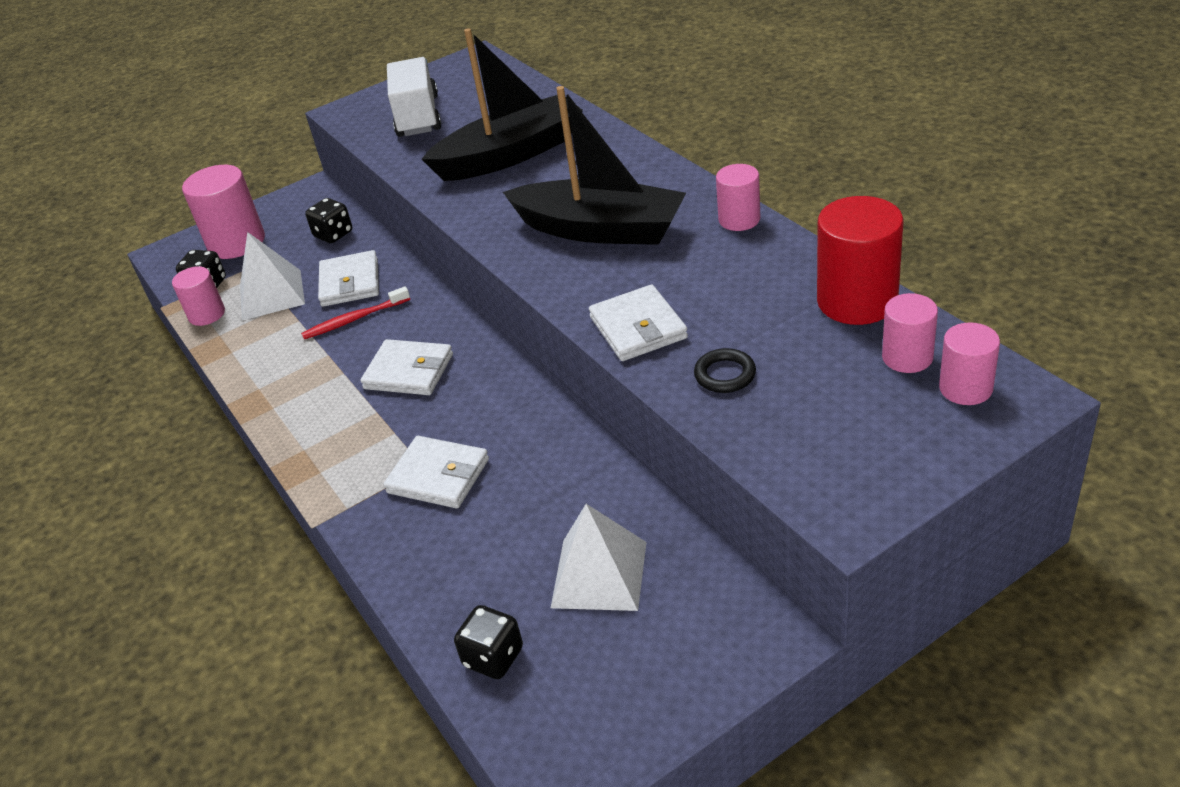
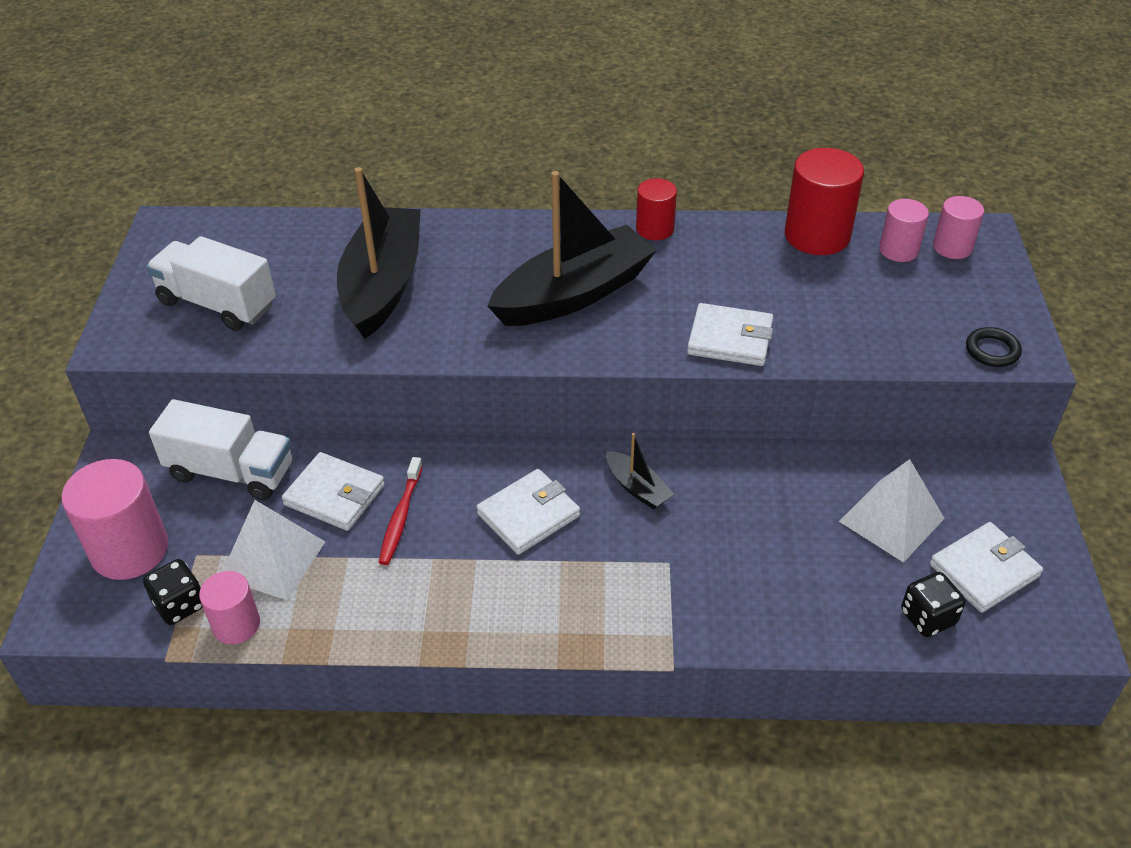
camera: 60 degrees left, 5 degrees up
black dice [305,198,352,243] -> white truck [149,399,292,500]
white wallet [384,436,489,508] -> white wallet moved to [930,522,1043,613]
black ring [694,348,756,393] -> black ring moved to [966,327,1022,367]
pink cylinder [716,164,760,231] -> red cylinder [636,178,677,240]
none -> black boat [606,433,674,510]

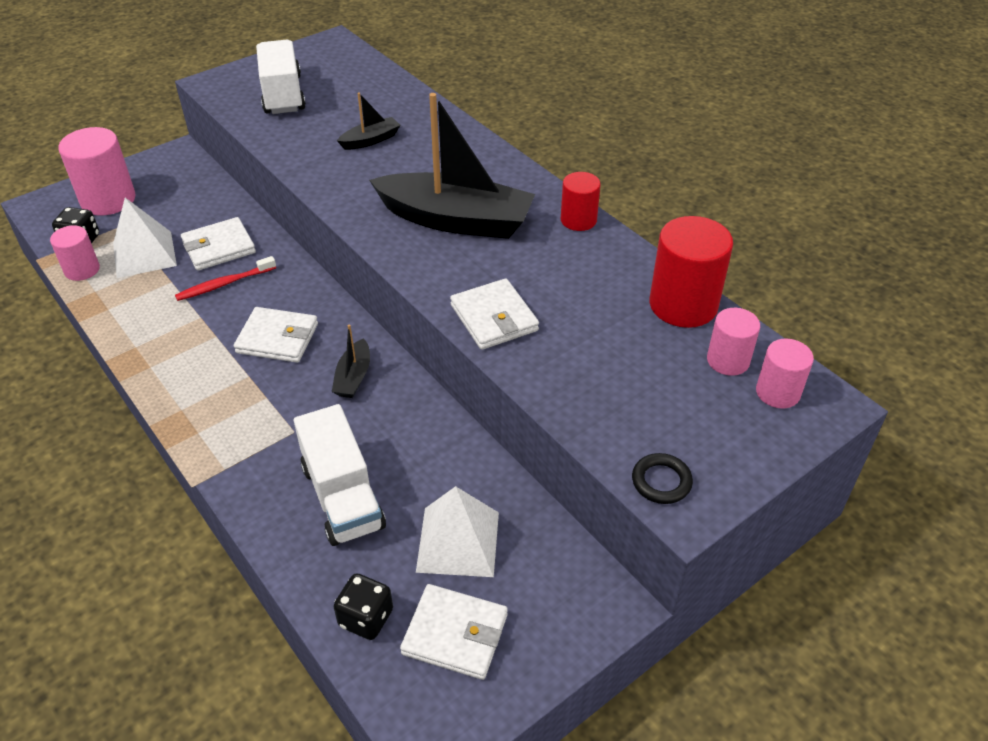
camera: 50 degrees right, 0 degrees up
white truck [149,399,292,500] -> white truck moved to [294,404,386,546]
white wallet [282,452,385,531] -> white wallet turned 75 degrees clockwise [181,217,256,271]
black boat [337,167,421,339] -> black boat [337,93,400,150], size x0.44

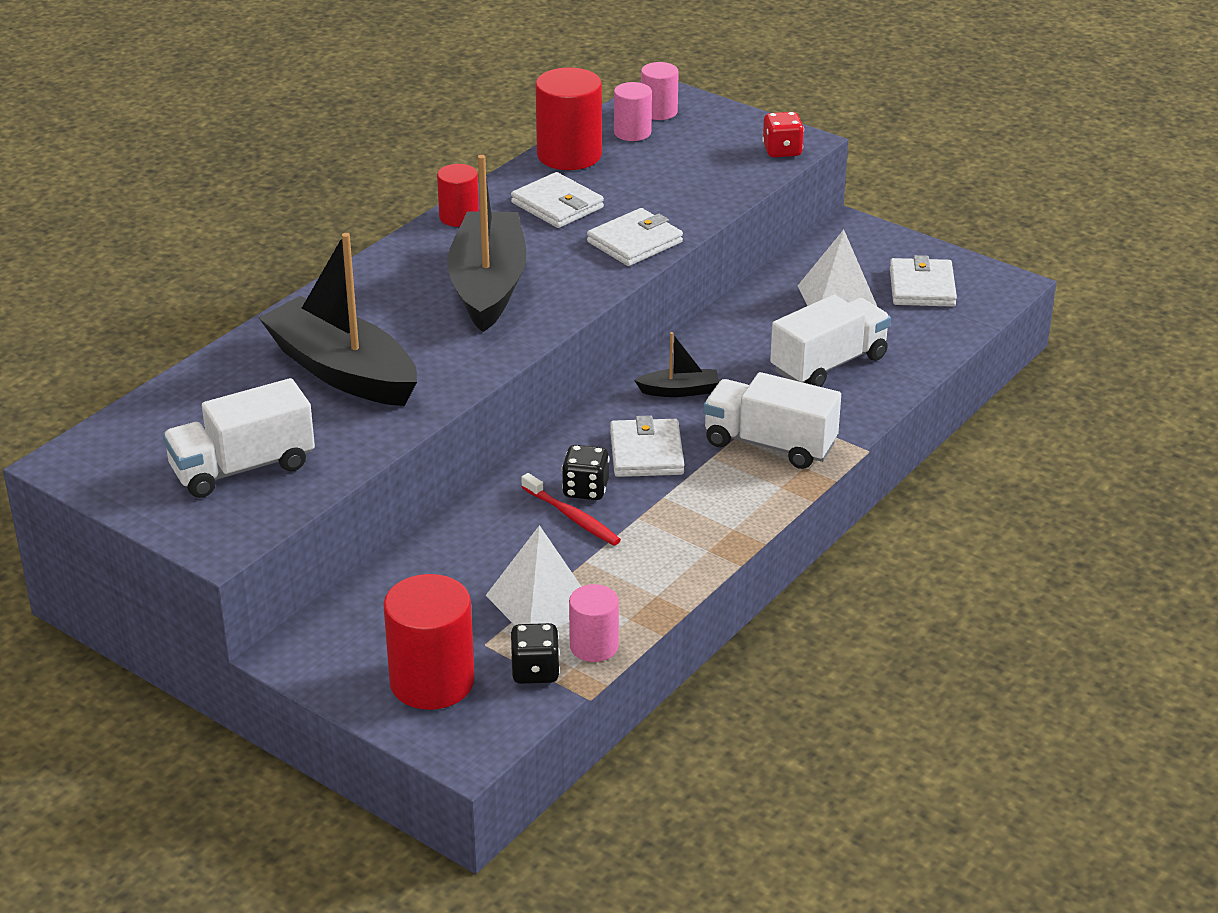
camera: 105 degrees left, 10 degrees down
pink cylinder [58,127,136,216] -> red cylinder [383,574,475,710]
white wallet [181,217,256,271] -> white wallet moved to [511,172,604,228]
black dice [334,573,393,640] -> black dice moved to [562,445,610,500]
black boat [337,93,400,150] -> black boat [259,233,417,406], size x2.26
black ring [632,453,693,504] -> red dice [762,112,804,157]
none -> white truck [703,372,841,469]

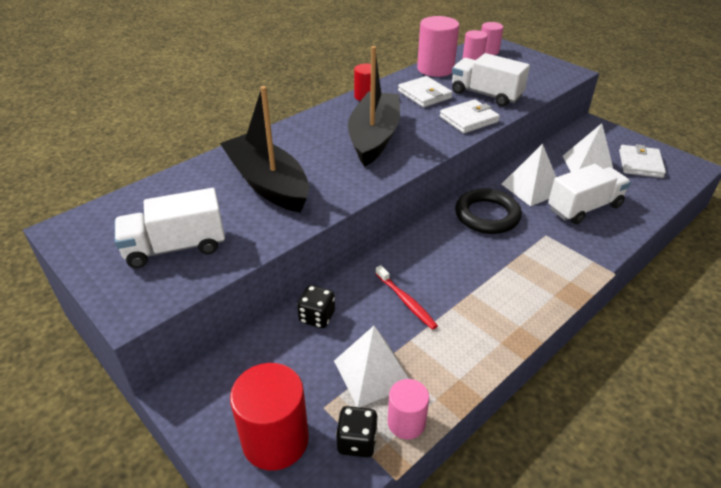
camera: 10 degrees right, 5 degrees up
red cylinder [535,67,602,170] -> pink cylinder [417,16,459,77]
black dice [562,445,610,500] -> black dice moved to [297,285,335,328]
white wallet [610,415,684,477] -> none
black boat [634,332,719,397] -> black ring [455,188,522,234]
white truck [703,372,841,469] -> white truck moved to [452,53,530,107]
red dice [762,112,804,157] -> none
none -> white pyramid [502,144,556,206]

